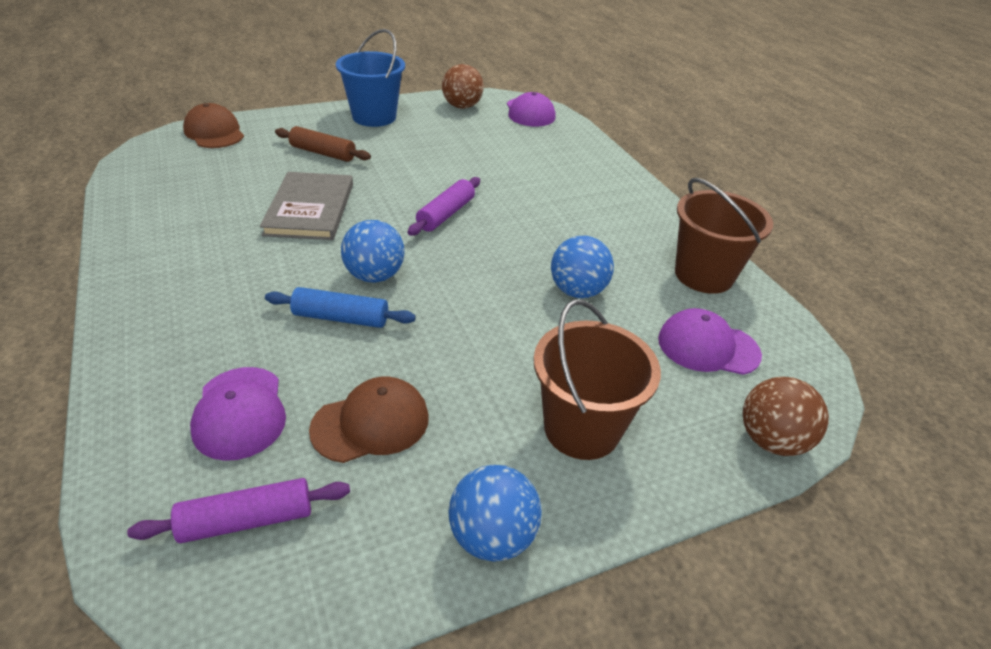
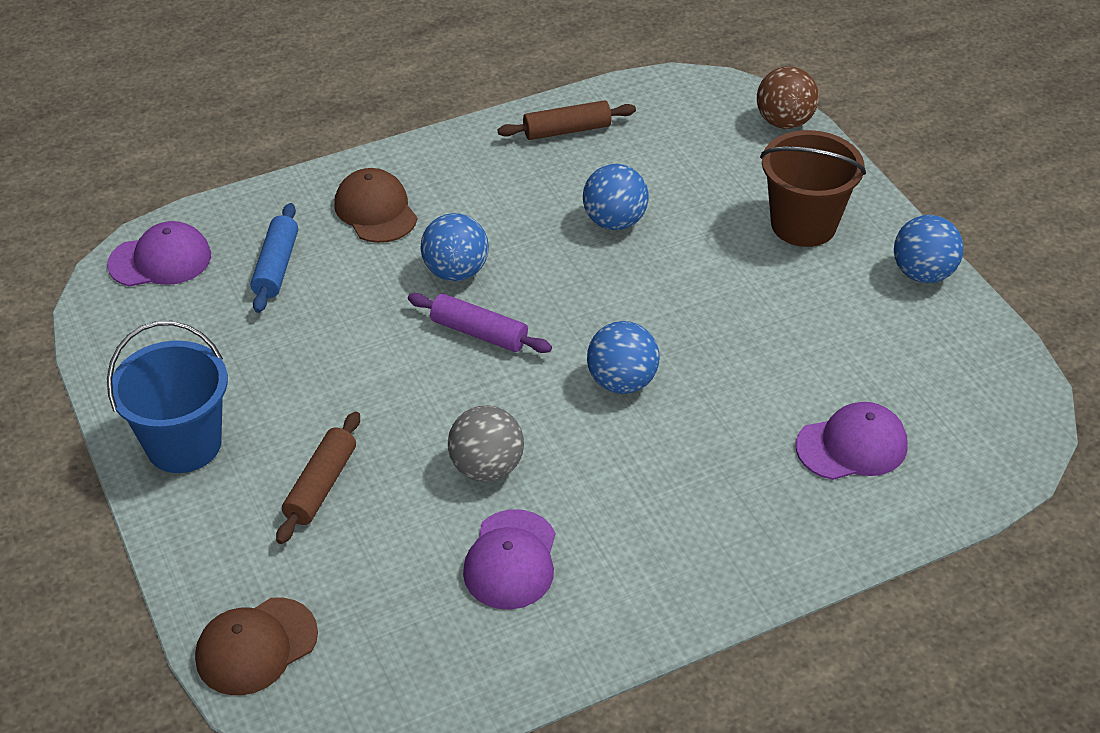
camera: 90 degrees left, 5 degrees up
purple rolling pin [127,478,350,543] -> none
grey book [260,172,353,240] -> grey ball [448,405,524,482]
blue rolling pin [265,287,416,328] -> blue rolling pin moved to [251,203,298,313]
brown cap [309,377,429,463] -> brown cap moved to [334,168,417,243]
brown ball [442,64,484,109] -> none
purple cap [658,308,762,375] -> purple cap moved to [463,509,555,610]
brown bucket [675,178,773,294] -> brown rolling pin [498,100,636,140]
none -> blue ball [420,213,489,281]

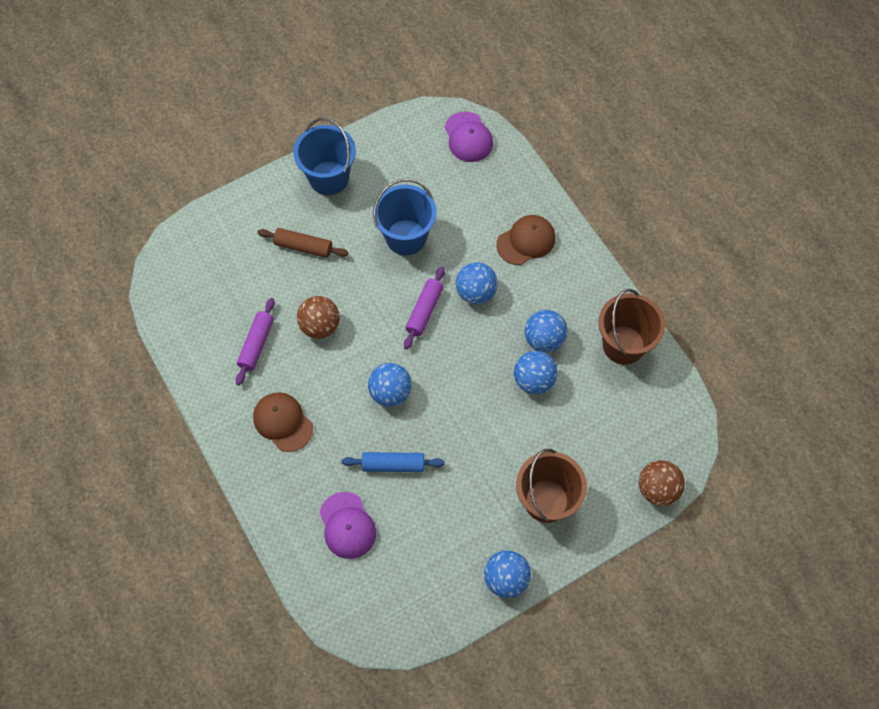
camera: 85 degrees right, 20 degrees up
brown cap [195,597,318,695] -> brown cap moved to [253,392,313,452]
blue rolling pin [251,203,298,313] -> blue rolling pin moved to [342,452,444,472]
grey ball [448,405,524,482] -> brown ball [297,296,340,339]
purple cap [463,509,555,610] -> purple rolling pin [236,298,275,385]
brown rolling pin [498,100,636,140] -> brown bucket [598,289,666,365]
none -> blue bucket [373,179,437,255]
none -> blue ball [525,310,568,353]

